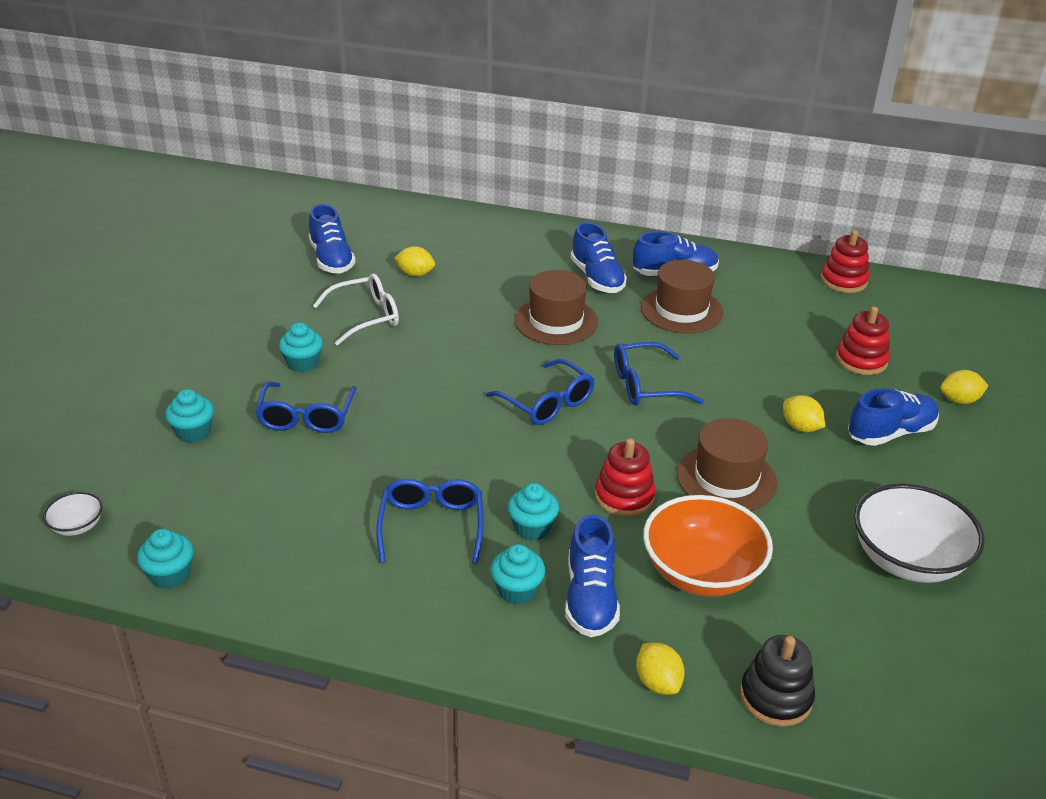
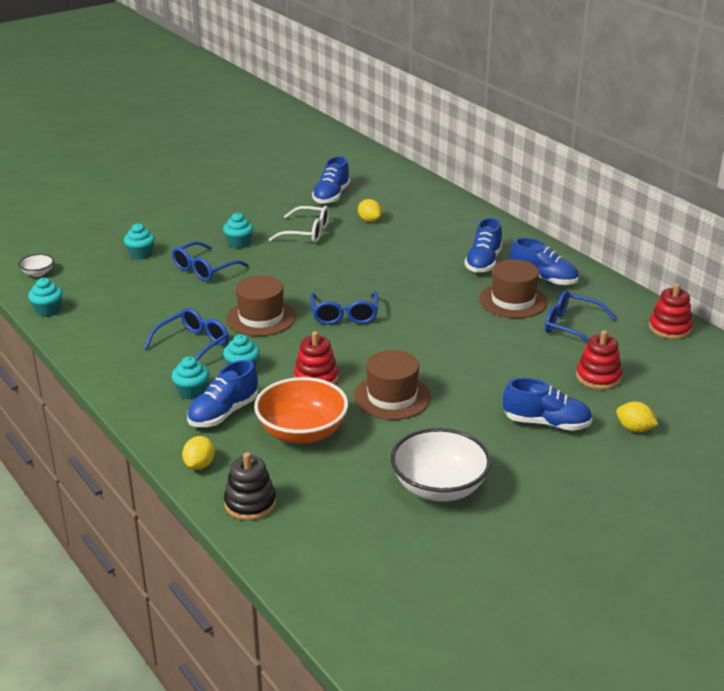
camera: 40 degrees right, 5 degrees down
brown hat [515,270,598,345] -> brown hat moved to [226,276,296,336]
blue glasses [614,342,704,406] -> blue glasses moved to [545,290,616,342]
yellow lemon [783,395,825,432] -> none

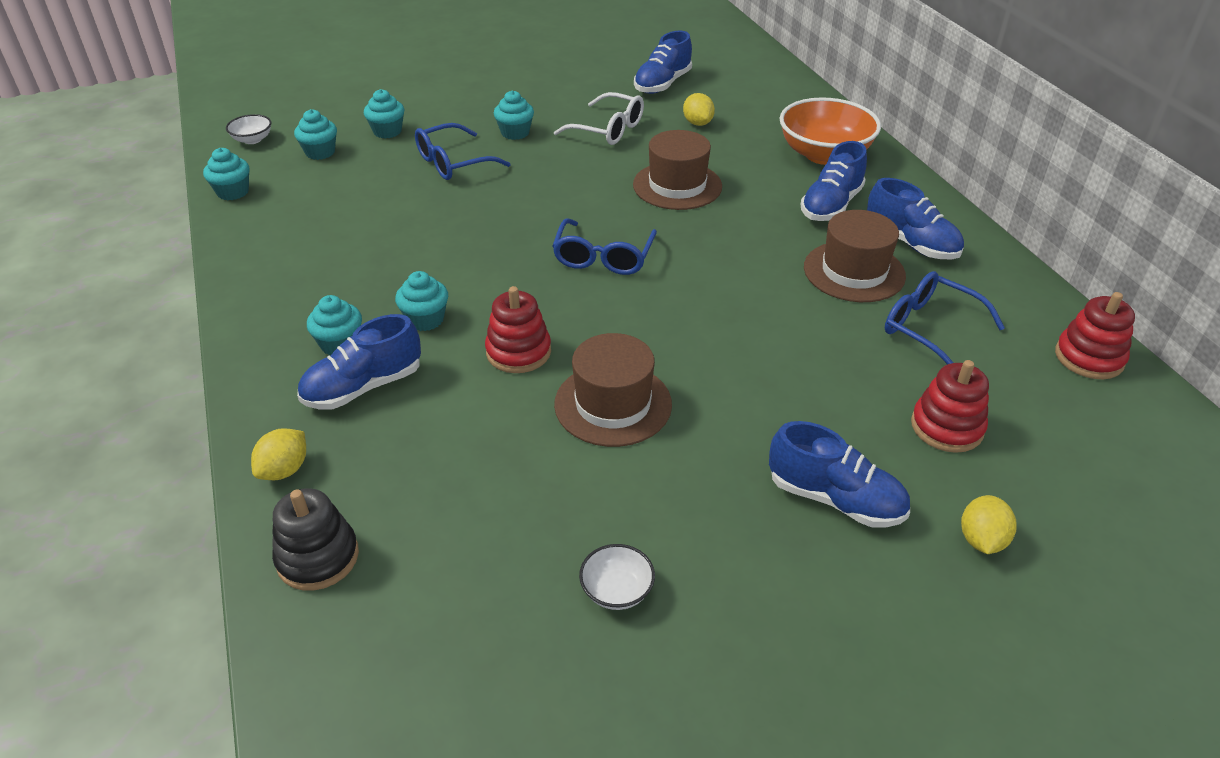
camera: 15 degrees right, 10 degrees up
blue glasses [144,308,229,361] -> none
brown hat [226,276,296,336] -> brown hat moved to [633,130,722,210]
orange bowl [254,377,348,444] -> orange bowl moved to [780,97,881,165]
white bowl [391,428,491,501] -> white bowl [579,544,655,610], size x0.46
yellow lemon [616,401,658,432] -> yellow lemon turned 60 degrees clockwise [961,495,1017,554]
none -> turquoise cupcake [294,109,337,160]

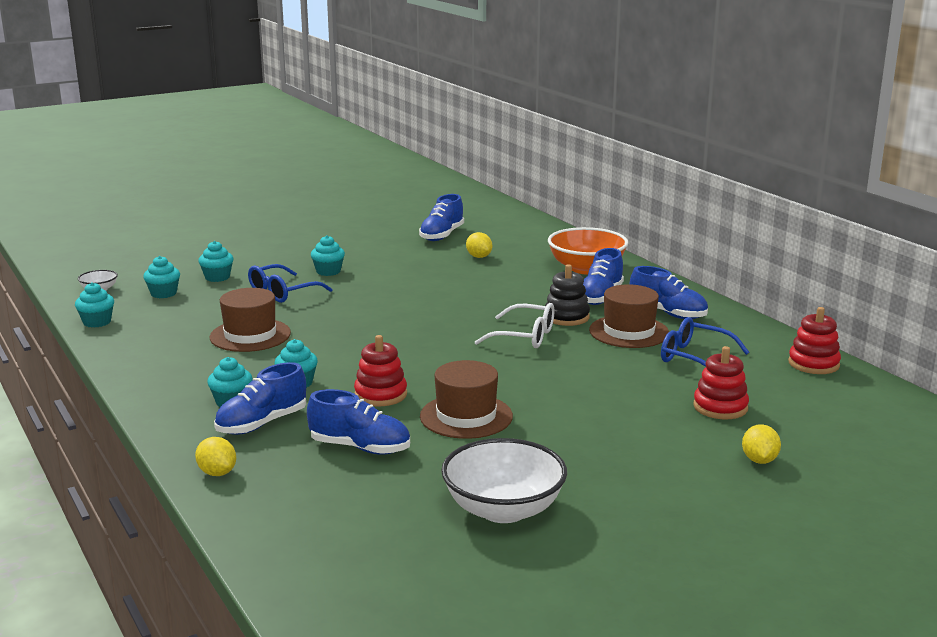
camera: 10 degrees left, 20 degrees down
yellow lemon [251,428,306,480] -> yellow lemon turned 60 degrees counterclockwise [195,437,236,476]
black stacking toy [272,488,359,591] -> black stacking toy moved to [545,264,590,326]
blue glasses [552,218,657,275] -> none
white glasses [554,92,644,145] -> white glasses moved to [475,303,554,348]
white bowl [579,544,655,610] -> white bowl [441,438,567,523], size x2.19
brown hat [633,130,722,210] -> brown hat moved to [210,288,291,352]
blue shoe [769,421,910,528] -> blue shoe moved to [307,389,410,455]

